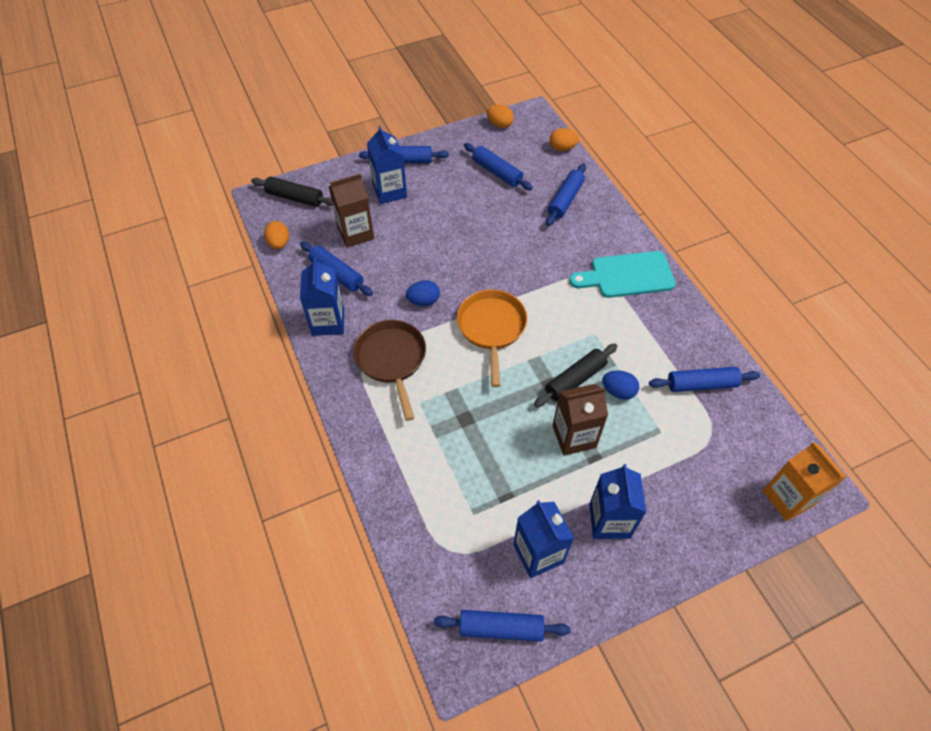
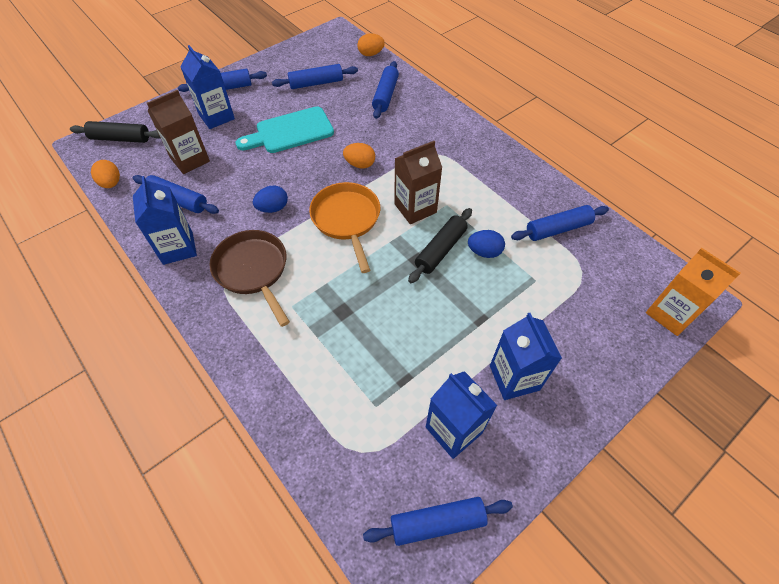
camera: 15 degrees left, 0 degrees up
blue rolling pin [464,143,533,190] -> blue rolling pin turned 45 degrees counterclockwise [272,64,358,89]
orange egg [487,104,514,128] -> orange egg moved to [343,143,375,168]
brown carton [552,384,608,456] -> brown carton moved to [394,141,442,224]
turquoise cutting board [569,251,676,298] -> turquoise cutting board moved to [236,106,334,153]

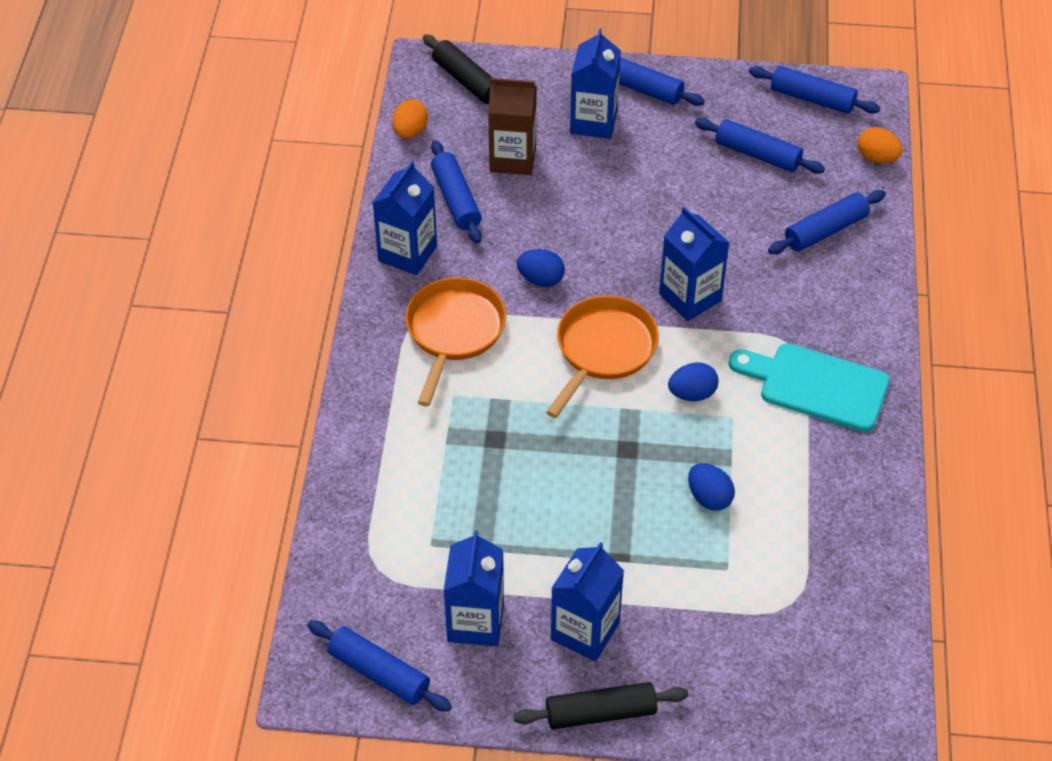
camera: 45 degrees right, 5 degrees down
brown pan [209,230,290,327] -> orange pan [405,277,506,407]
turquoise cutting board [236,106,334,153] -> turquoise cutting board moved to [729,343,890,432]
orange egg [343,143,375,168] -> blue carton [659,207,729,321]
brown carton [394,141,442,224] -> blue egg [668,362,719,401]
black rolling pin [408,208,472,283] -> black rolling pin moved to [514,682,689,729]
blue rolling pin [511,205,609,241] -> blue rolling pin moved to [749,66,880,114]
orange carton [646,248,741,336] -> none

